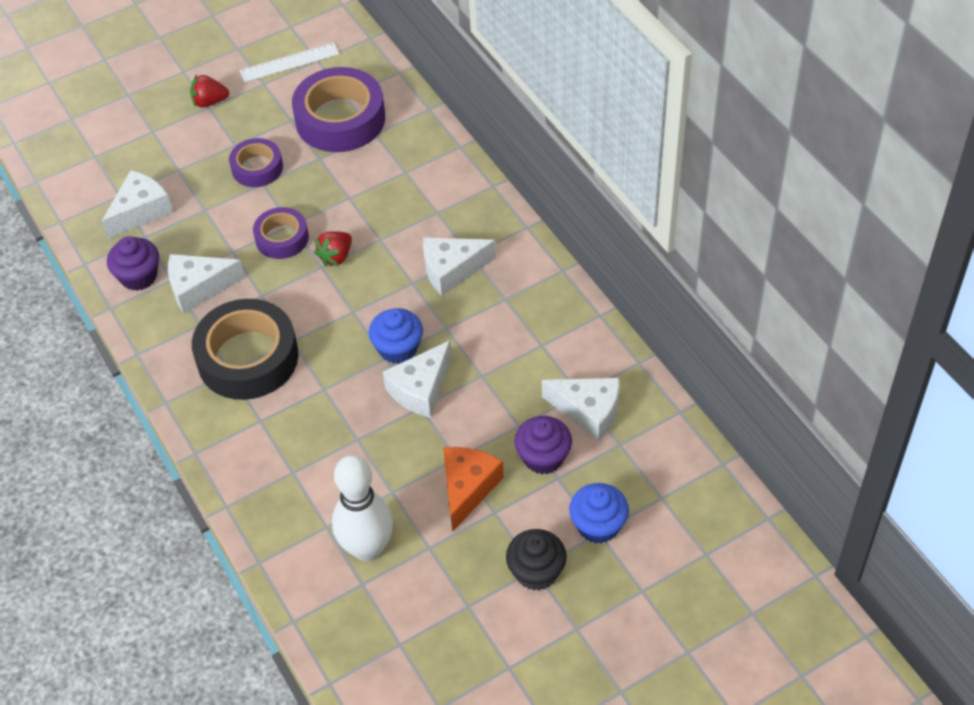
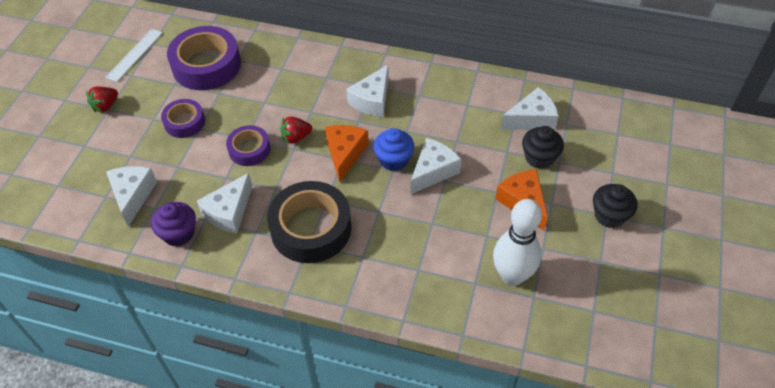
camera: 45 degrees left, 0 degrees up
red strawberry [314,231,352,266] -> red strawberry turned 75 degrees clockwise [280,117,312,144]
white cheese [383,340,452,418] -> white cheese turned 135 degrees counterclockwise [410,138,462,194]
purple cupcake [514,416,572,474] -> black cupcake [522,126,564,169]
blue cupcake [569,483,629,543] -> none
none -> orange cheese [325,125,369,182]

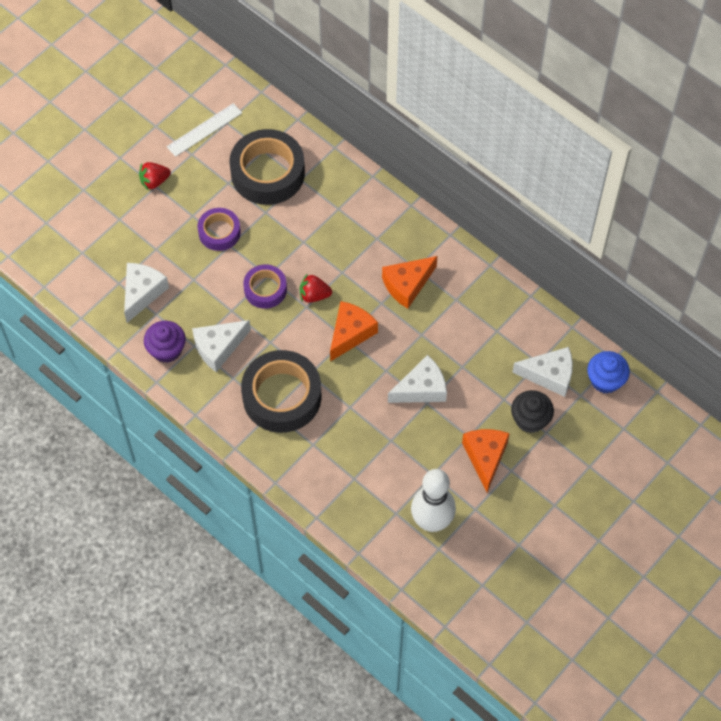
camera: 25 degrees right, 10 degrees up
purple tape [167,26,241,90] -> black tape [229,129,305,205]
white cheese [347,65,389,117] -> orange cheese [382,256,437,309]
blue cupcake [373,128,414,171] -> blue cupcake moved to [587,351,630,394]
black cupcake [593,184,637,228] -> none

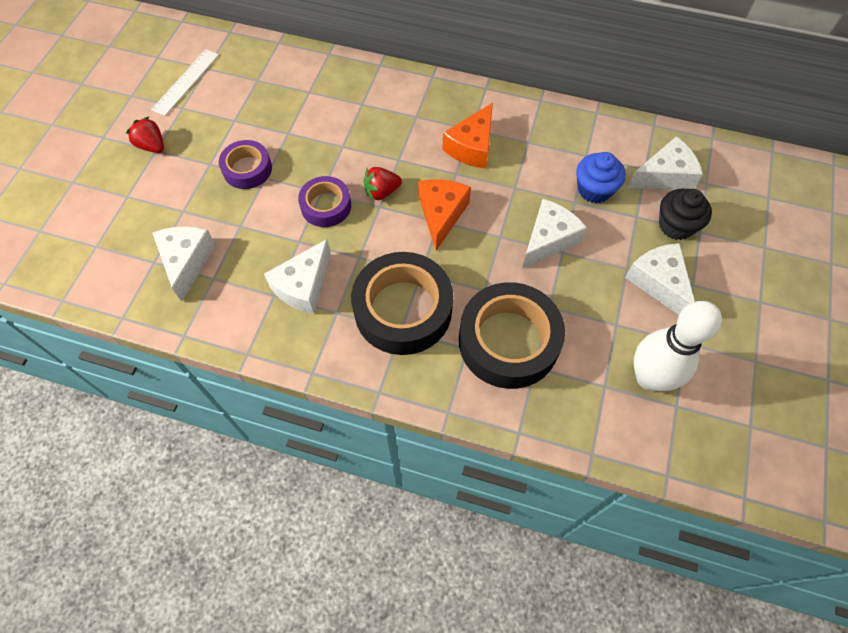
camera: 25 degrees left, 0 degrees up
red strawberry [139,162,171,190] -> red strawberry turned 90 degrees clockwise [126,117,164,153]
purple cupcake [144,321,186,363] -> none
black tape [229,129,305,205] -> black tape moved to [459,282,565,389]
orange cheese [462,429,510,492] -> white cheese [625,243,695,315]
blue cupcake [587,351,630,394] -> blue cupcake moved to [576,152,626,203]

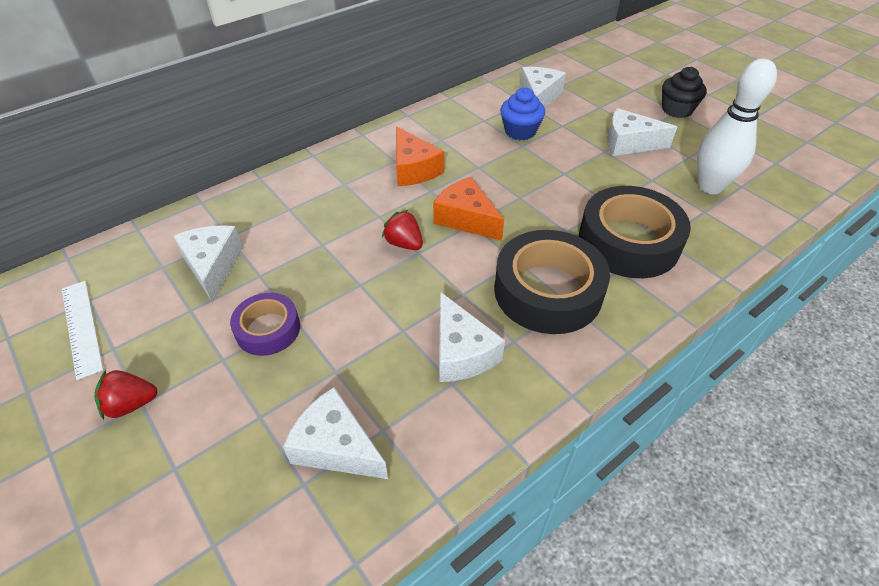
camera: 55 degrees left, 15 degrees down
purple tape [298,176,351,227] -> none
red strawberry [364,167,402,201] -> red strawberry turned 120 degrees clockwise [382,210,423,250]
white cheese [522,199,587,269] -> white cheese moved to [173,225,243,303]
black cupcake [659,188,712,240] -> black cupcake moved to [662,67,707,118]

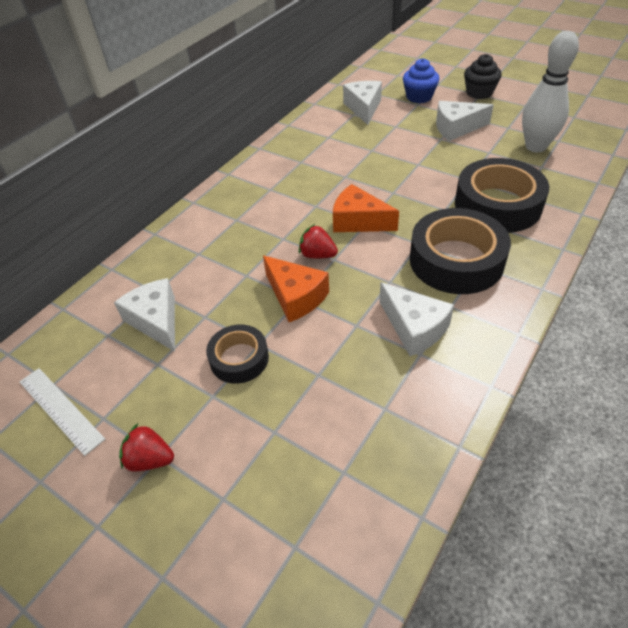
camera: 15 degrees left, 0 degrees up
red strawberry [94,370,158,420] -> red strawberry turned 45 degrees clockwise [119,423,174,472]
purple tape [230,293,300,356] -> black tape [206,325,269,384]
white cheese [283,387,388,479] -> none
orange cheese [396,126,444,186] -> orange cheese moved to [263,255,329,322]
blue cupcake [500,88,545,140] -> blue cupcake moved to [403,58,439,103]

